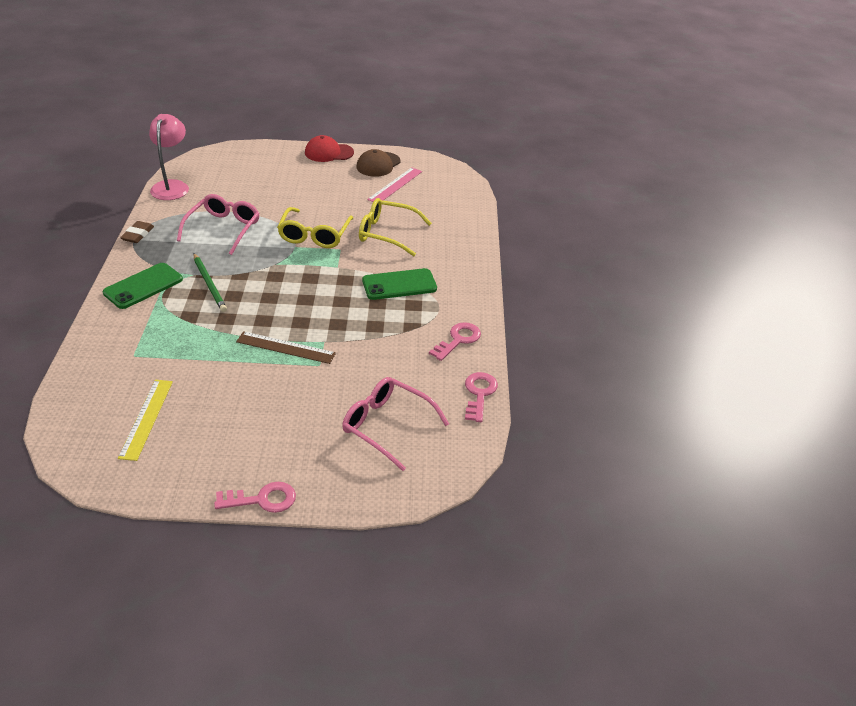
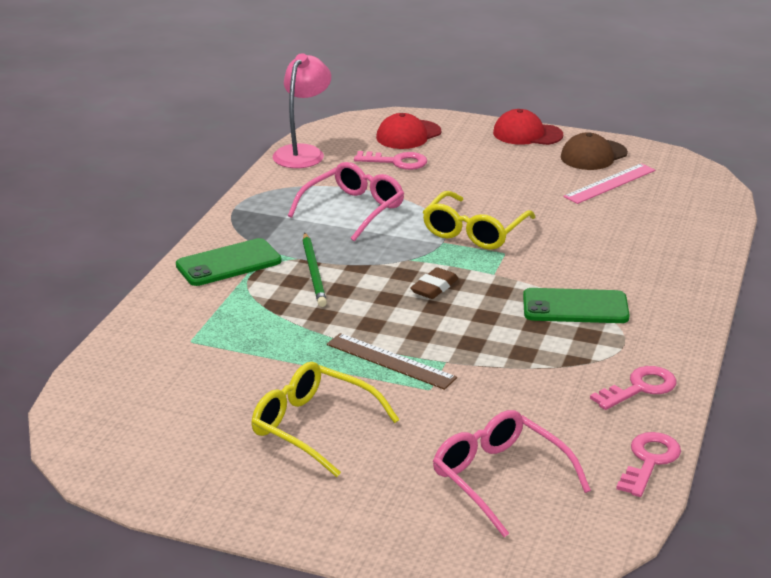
camera: 20 degrees right, 10 degrees down
yellow ruler [118,380,173,461] -> none
brown eraser [120,221,154,243] -> brown eraser moved to [410,267,459,299]
pink key [214,482,296,513] -> pink key moved to [354,151,427,170]
yellow glasses [359,198,432,256] -> yellow glasses moved to [252,362,399,477]
none -> red cap [376,113,441,149]

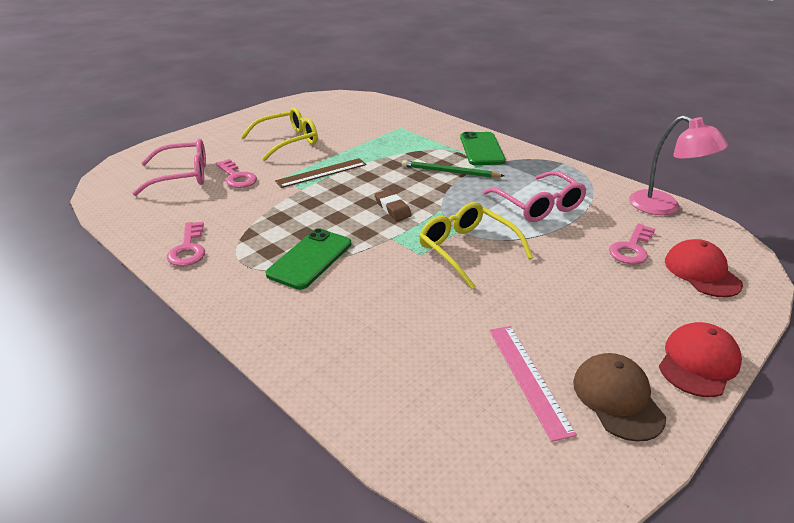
camera: 115 degrees right, 5 degrees up
pink key [616,432,681,497] -> pink key moved to [216,159,257,188]

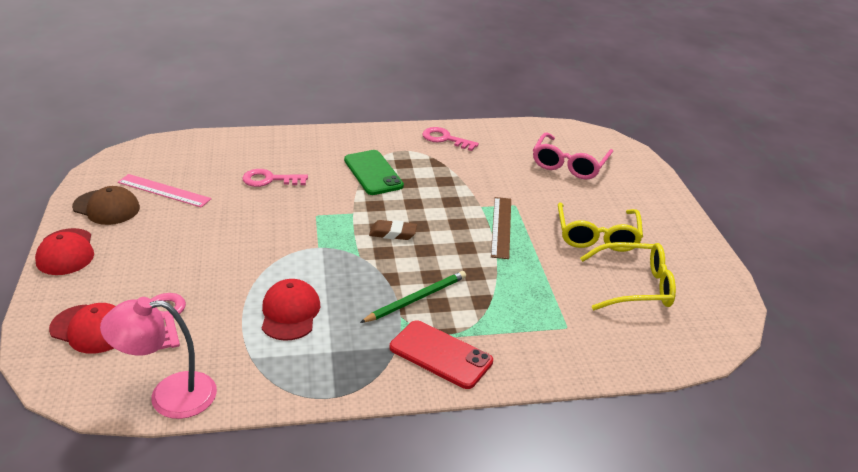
camera: 125 degrees right, 0 degrees up
pink key [216,159,257,188] -> pink key moved to [242,169,308,187]
yellow glasses [419,202,534,289] -> yellow glasses moved to [580,242,676,310]
green phone [460,132,506,165] -> red phone [390,320,493,389]
pink glasses [483,171,587,222] -> red cap [262,279,320,341]

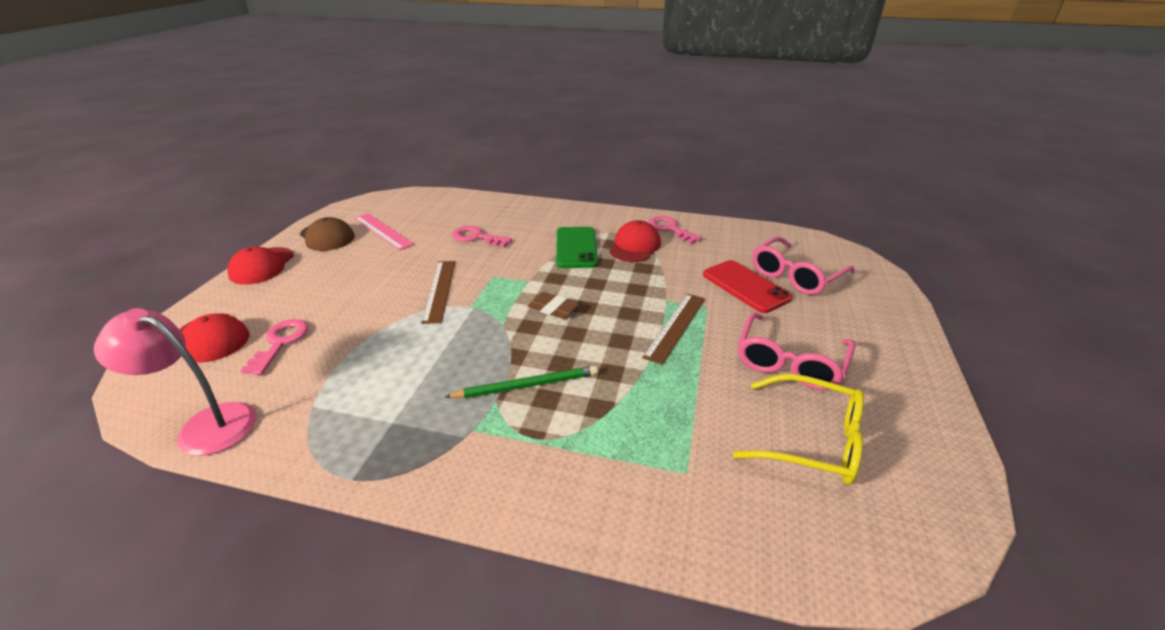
camera: 25 degrees right, 0 degrees up
red cap [262,279,320,341] -> red cap moved to [609,220,661,262]
red phone [390,320,493,389] -> red phone moved to [703,260,792,313]
yellow glasses [558,203,643,252] -> pink glasses [738,312,855,390]
none -> brown ruler [421,261,455,324]

